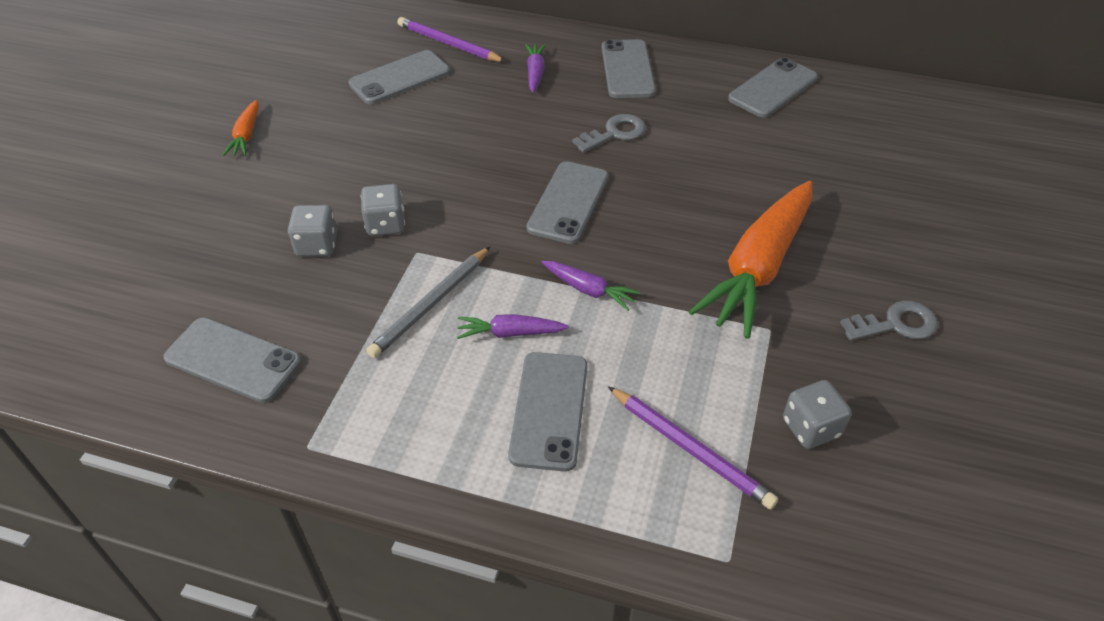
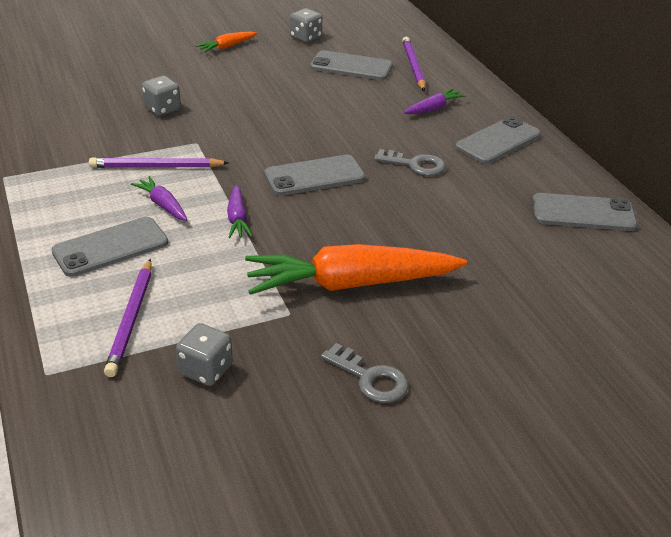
camera: 50 degrees right, 10 degrees down
grey phone [163,317,302,403] -> none
grey dice [361,184,405,236] -> grey dice moved to [290,8,322,43]
grey pencil [366,247,490,358] -> purple pencil [89,157,229,168]

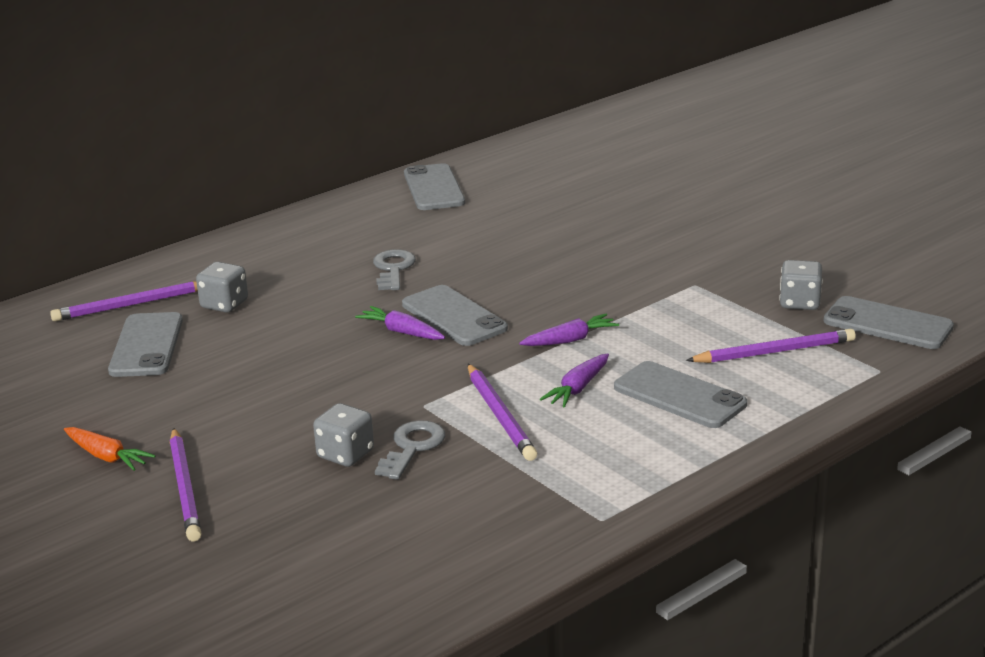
camera: 105 degrees left, 10 degrees down
orange carrot [245,244,467,295] -> none
grey dice [290,8,322,43] -> grey dice moved to [196,262,248,313]
grey key [321,343,408,403] -> grey key moved to [375,420,445,480]
purple carrot [404,88,466,114] -> purple carrot moved to [355,306,445,340]
grey phone [455,116,541,164] -> grey phone moved to [823,296,954,349]
none -> purple pencil [170,428,202,541]

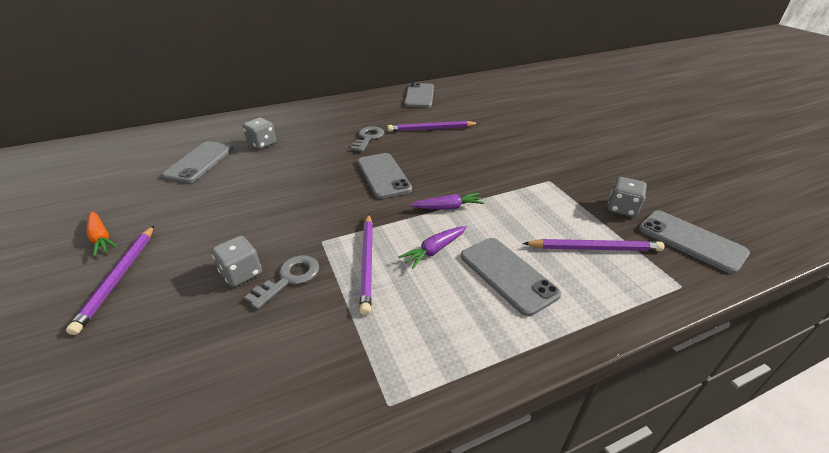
camera: 15 degrees right, 10 degrees up
purple pencil [50,281,198,321] -> purple pencil moved to [387,121,479,132]
purple carrot [355,306,445,340] -> none

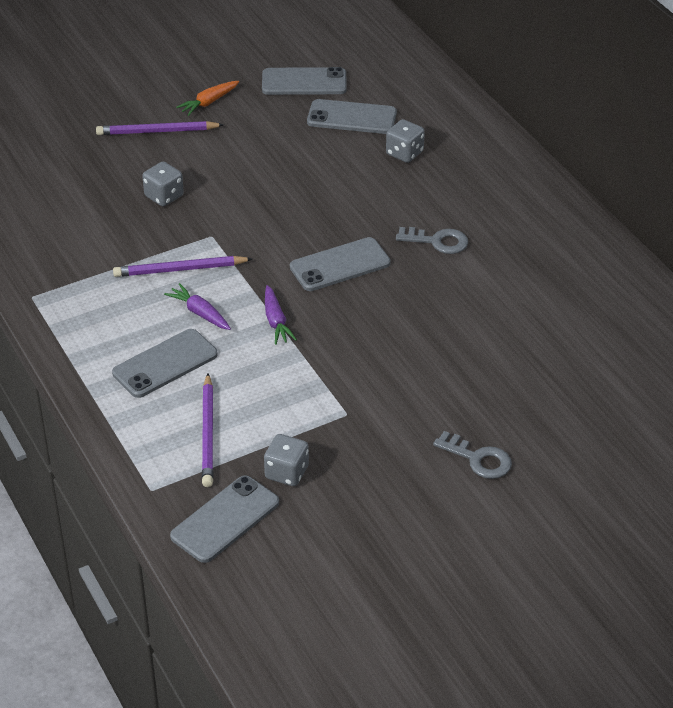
camera: 85 degrees right, 5 degrees up
grey key [245,255,319,309] -> grey key moved to [433,431,512,479]
purple pencil [387,121,479,132] -> none
grey phone [404,83,434,108] -> grey phone moved to [262,67,347,95]

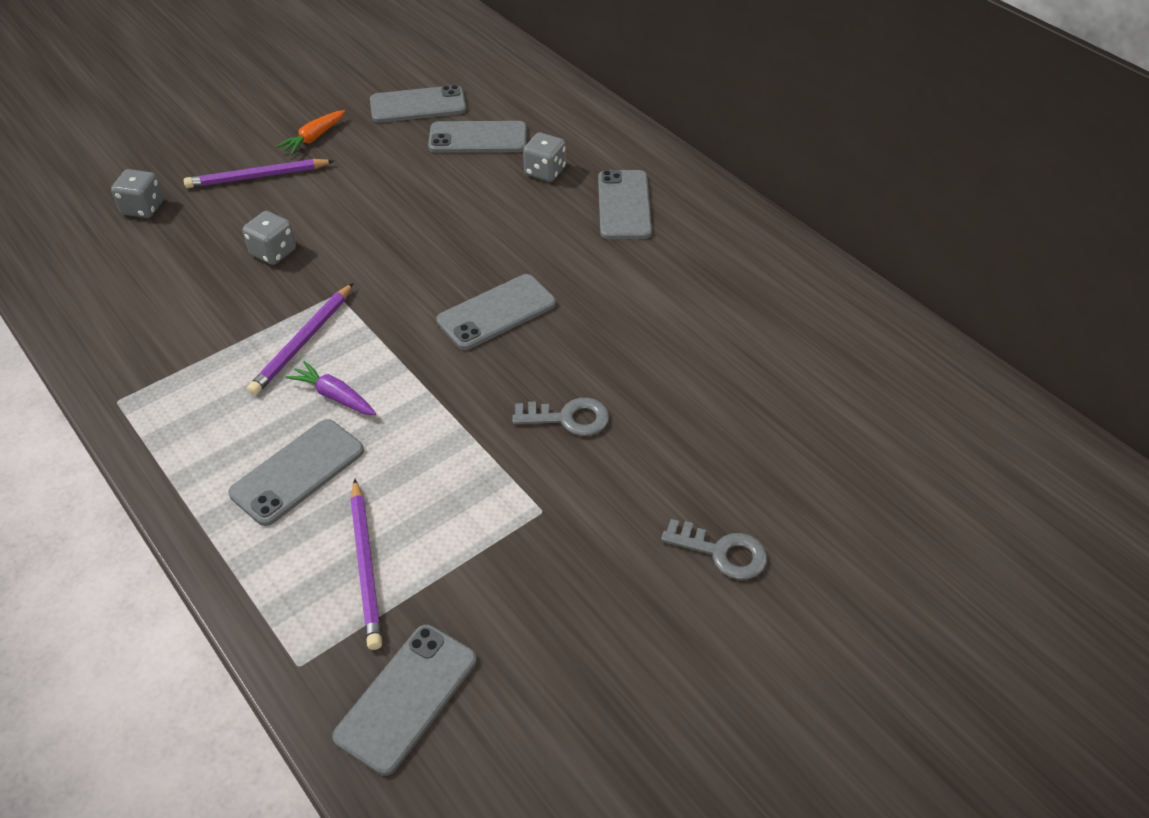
camera: 10 degrees left, 5 degrees up
purple pencil [113,256,252,277] -> purple pencil turned 45 degrees counterclockwise [247,283,353,395]
grey dice [264,434,309,486] -> grey dice moved to [111,169,164,218]
purple carrot [265,285,297,345] -> none
grey key [396,227,468,254] -> grey key moved to [512,398,609,436]
none -> grey phone [598,170,652,239]

